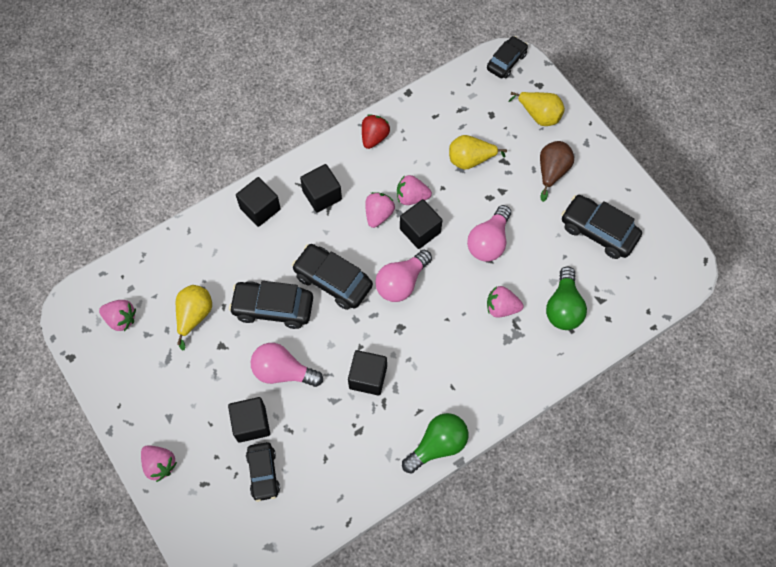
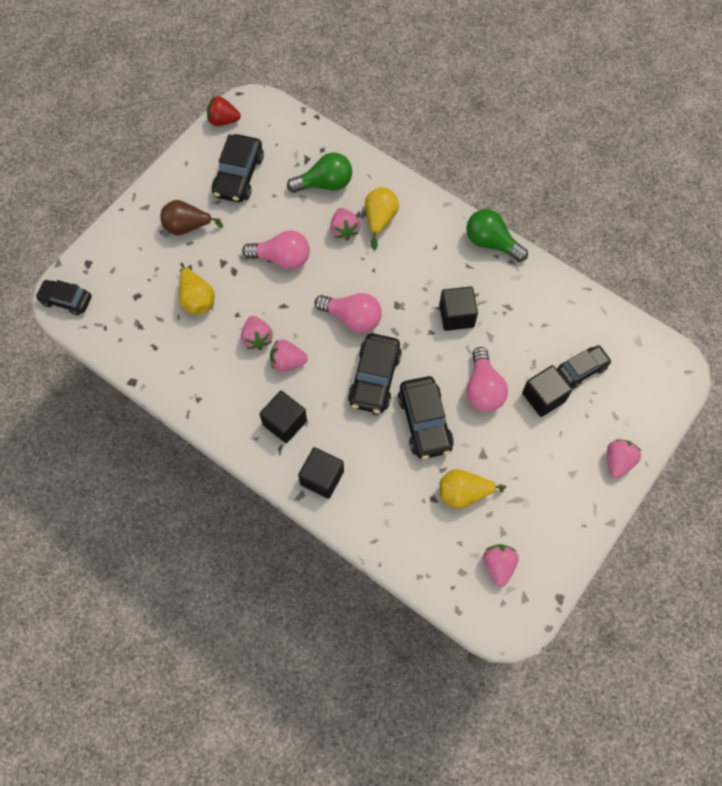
camera: 110 degrees left, 0 degrees up
red strawberry [362,114,390,149] -> red strawberry moved to [207,97,241,126]
black cube [400,199,442,249] -> none
yellow pear [508,92,565,126] -> yellow pear moved to [365,187,399,250]

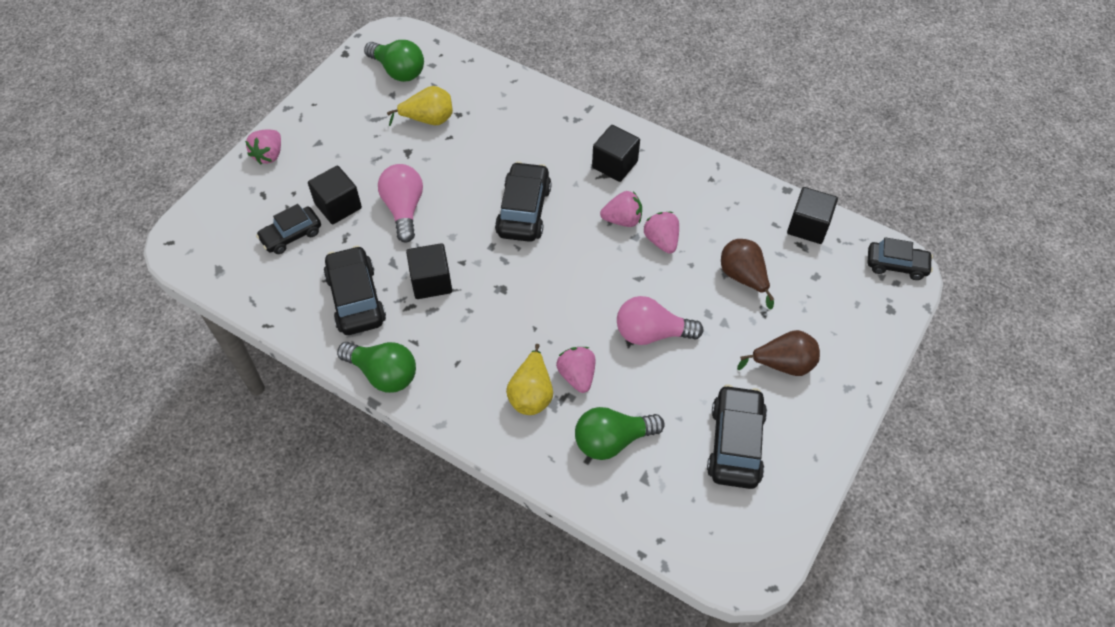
camera: 175 degrees right, 10 degrees down
yellow pear [179,263,215,315] -> brown pear [721,239,774,309]
red strawberry [207,97,241,126] -> none
black cube [298,447,344,499] -> black cube moved to [787,187,838,244]
pink light bulb [315,293,382,333] -> none
black car [398,376,454,459] -> black car moved to [323,245,386,335]
pink strawberry [483,544,519,587] -> green light bulb [364,40,424,82]

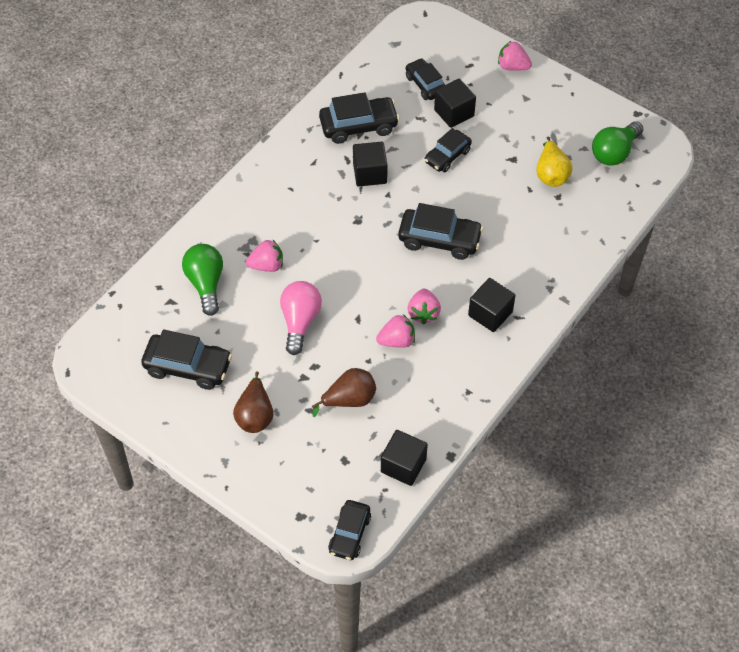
camera: 95 degrees right, 0 degrees up
green light bulb [337,342,416,393] -> none
pink light bulb [378,164,423,242] -> black car [424,128,472,172]
yellow pear [506,344,553,415] -> none

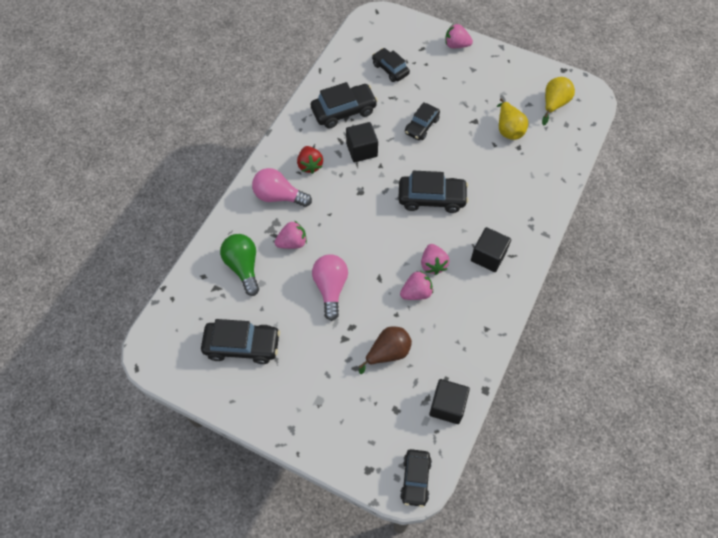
camera: 10 degrees left, 5 degrees up
brown pear [233,372,273,433] -> none
black cube [434,79,476,128] -> none
green light bulb [592,121,643,166] -> yellow pear [542,77,575,125]
none -> pink light bulb [252,168,312,207]
none -> red strawberry [297,146,323,174]

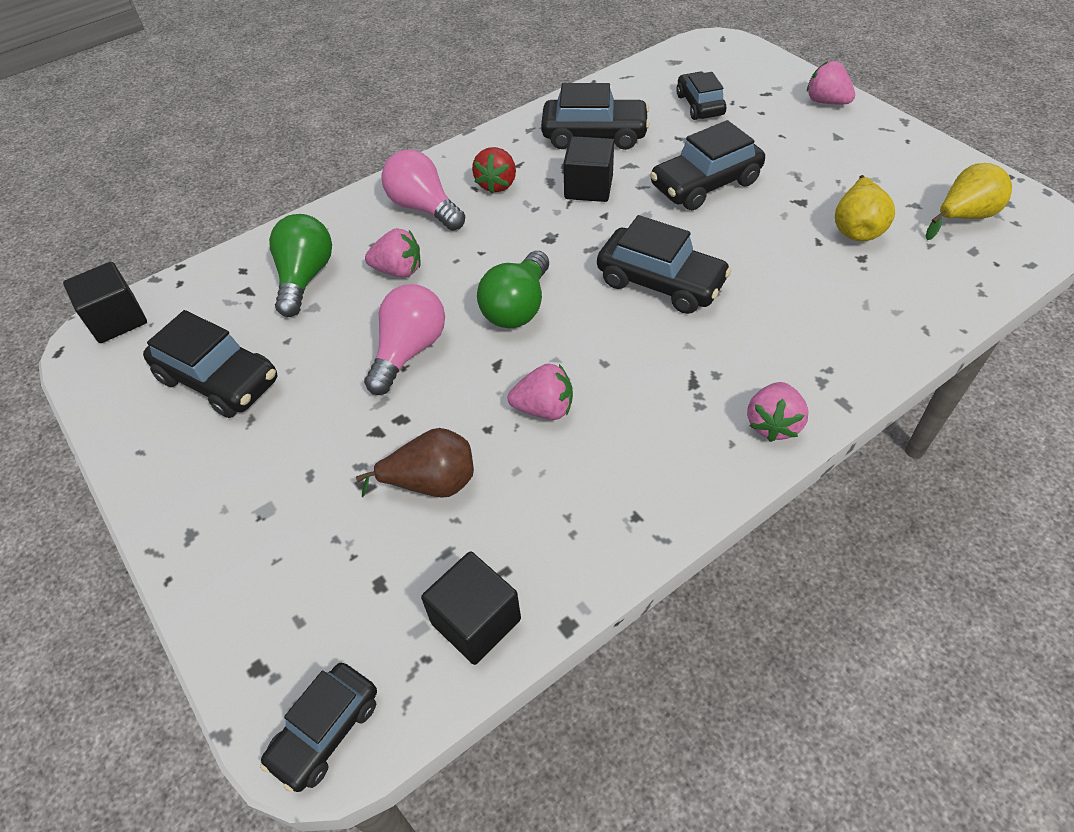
camera: 30 degrees right, 10 degrees down
black car [405,102,440,140] -> black car [650,120,765,210], size x1.51
pink strawberry [421,244,449,275] -> pink strawberry moved to [747,382,809,442]
black cube [471,227,511,272] -> black cube moved to [63,262,147,343]
none -> green light bulb [477,251,549,328]

